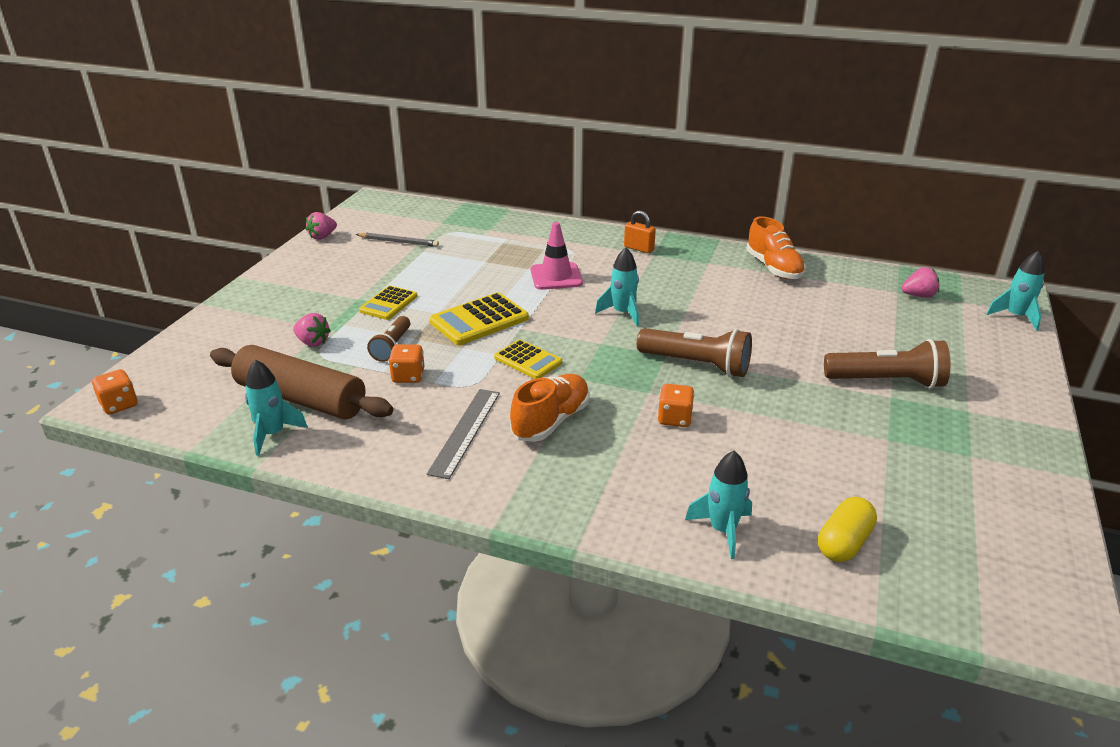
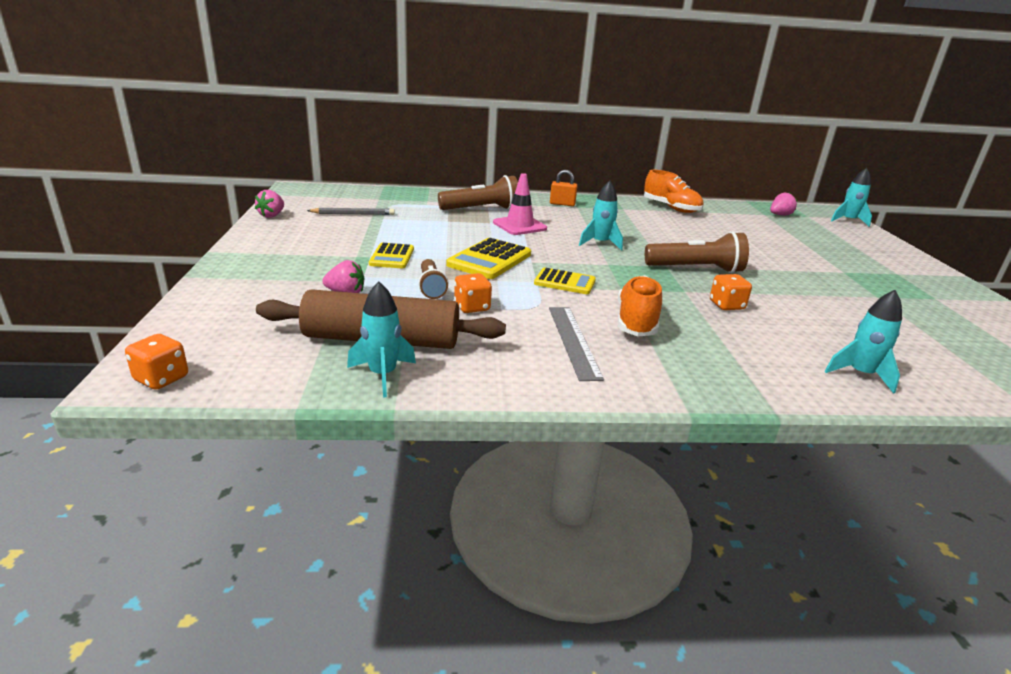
camera: 25 degrees left, 5 degrees down
yellow capsule [818,497,877,562] -> none
brown flashlight [824,339,950,389] -> brown flashlight moved to [438,175,518,210]

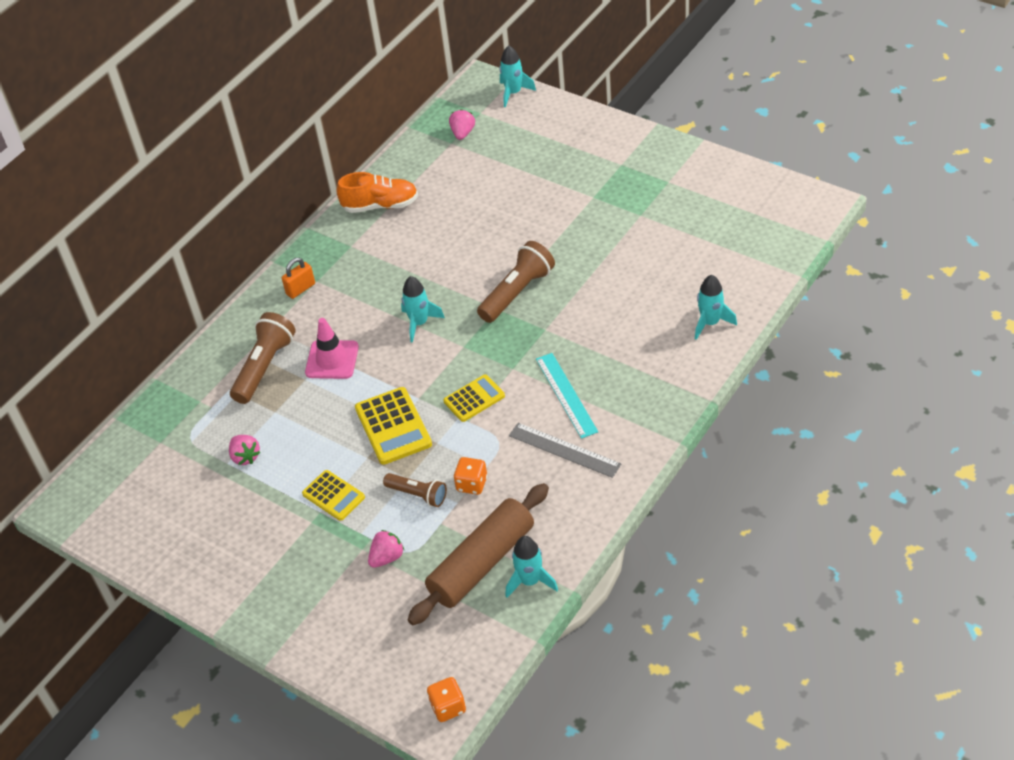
camera: 45 degrees left, 20 degrees up
pink strawberry [255,190,284,218] -> pink strawberry moved to [229,435,260,465]
grey pencil [307,208,394,215] -> none
orange shoe [618,275,662,336] -> turquoise ruler [536,353,598,439]
orange dice [710,274,752,310] -> none

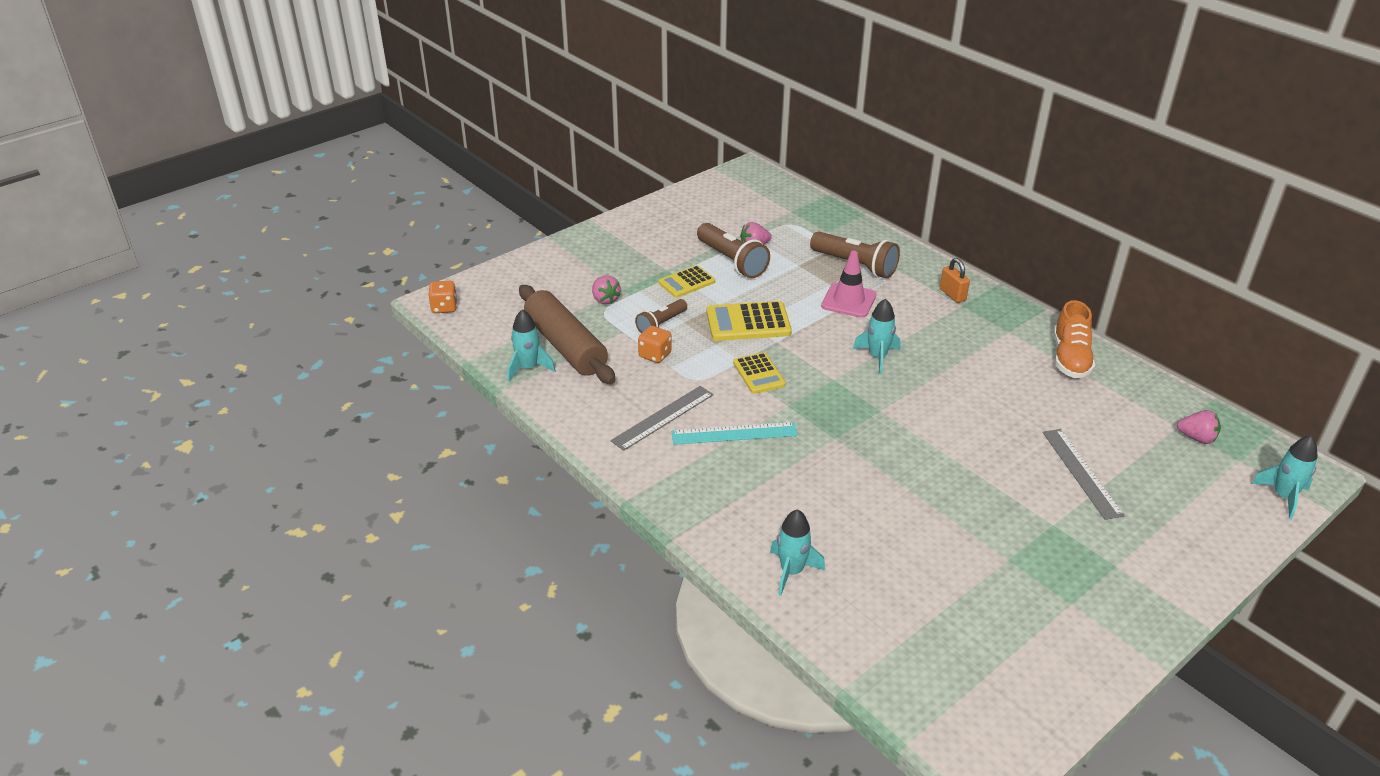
camera: 100 degrees right, 10 degrees down
brown flashlight [477,241,555,323] -> brown flashlight moved to [697,223,770,278]
none -> grey ruler [1043,429,1125,520]

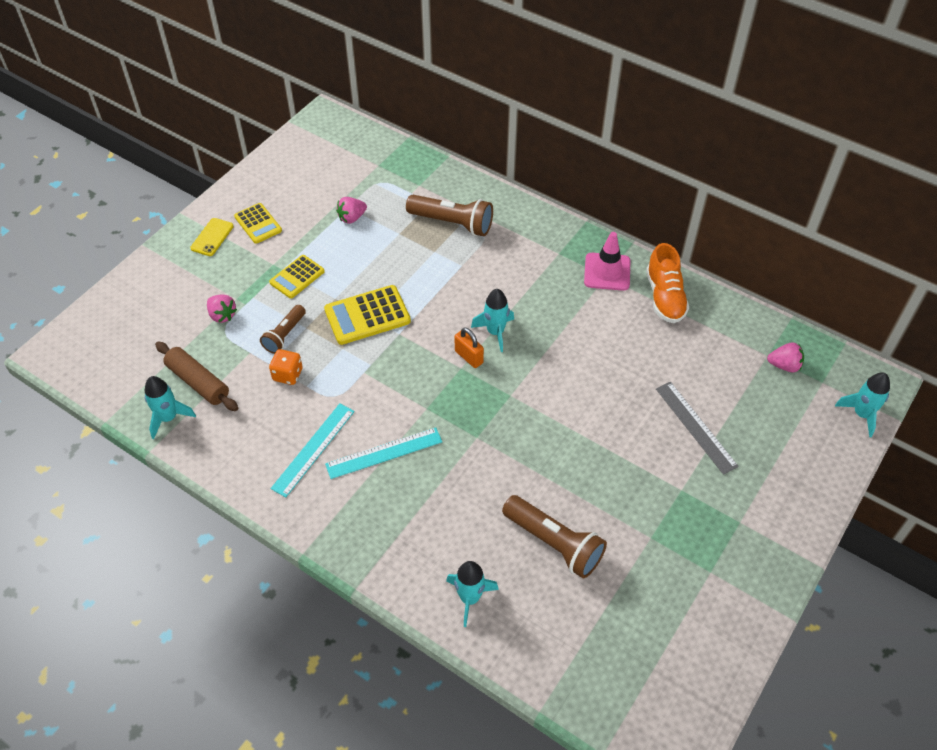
camera: 15 degrees left, 15 degrees up
orange dice [428,281,457,313] -> none
brown rolling pin [519,285,616,384] -> brown rolling pin [155,342,238,411], size x0.67
grey ruler [610,386,714,451] -> turquoise ruler [271,403,355,497]
brown flashlight [697,223,770,278] -> brown flashlight moved to [502,495,607,578]
yellow calculator [733,352,786,394] -> yellow calculator moved to [234,203,282,244]
pink traffic cone [821,251,876,318] -> pink traffic cone moved to [584,232,630,291]
orange padlock [940,258,970,303] -> orange padlock moved to [454,327,484,368]
none -> yellow phone [190,218,234,256]

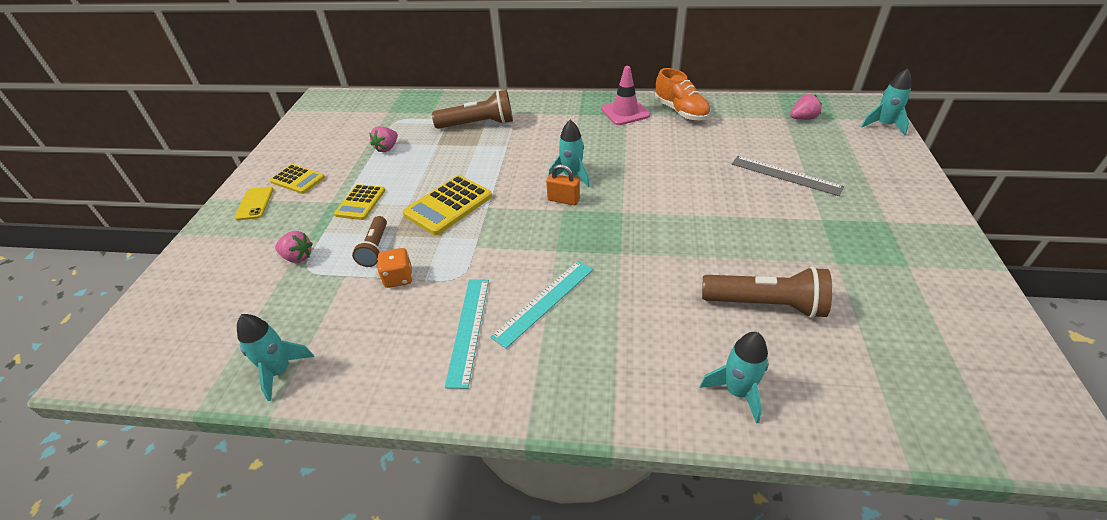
camera: 25 degrees left, 10 degrees down
brown rolling pin [155,342,238,411] -> none

